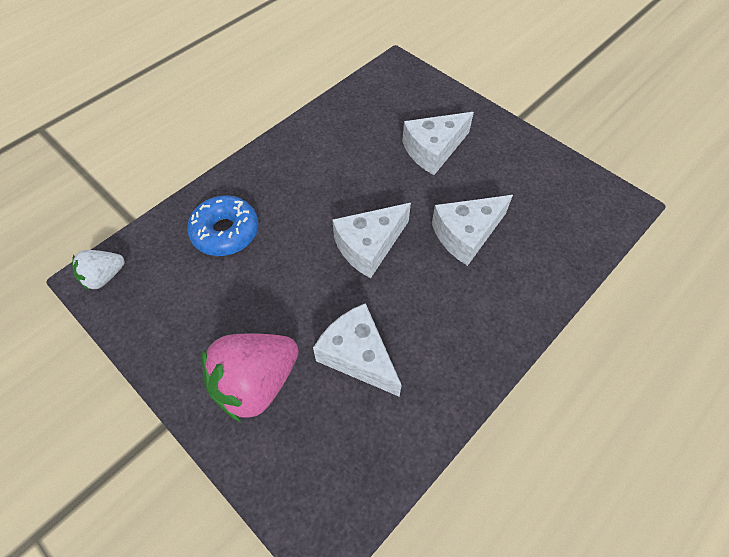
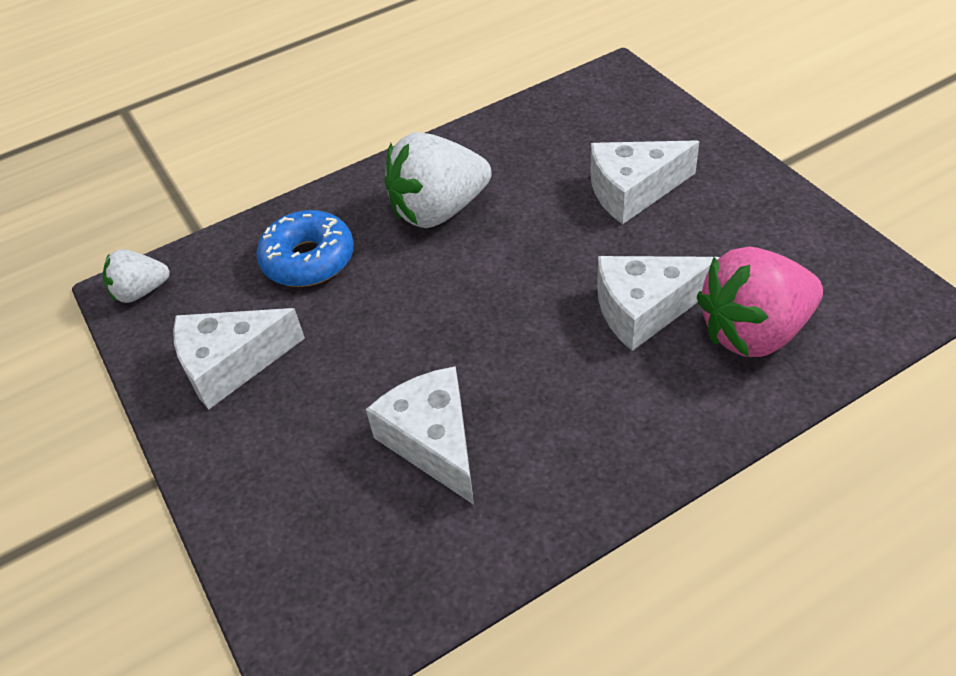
camera: 20 degrees right, 10 degrees down
pink strawberry [202,334,299,422] -> pink strawberry moved to [697,247,823,357]
white cheese [332,203,411,278] -> white cheese moved to [173,308,305,410]
none -> white strawberry [385,132,492,228]

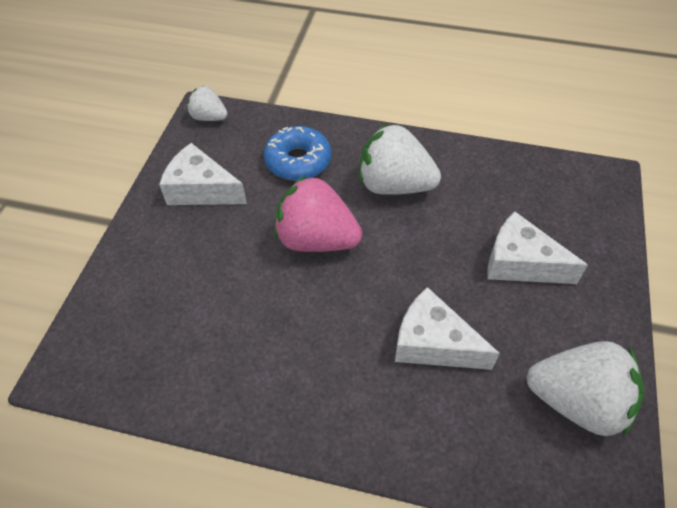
camera: 40 degrees right, 5 degrees up
white cheese [366,366,474,505] -> none
pink strawberry [697,247,823,357] -> pink strawberry moved to [274,175,362,252]
none -> white strawberry [527,341,644,436]

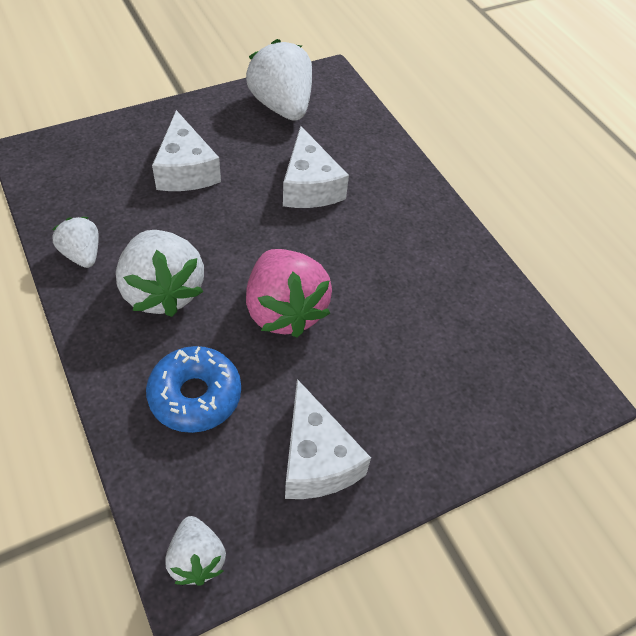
camera: 135 degrees left, 0 degrees up
none -> white strawberry [52,217,99,268]

